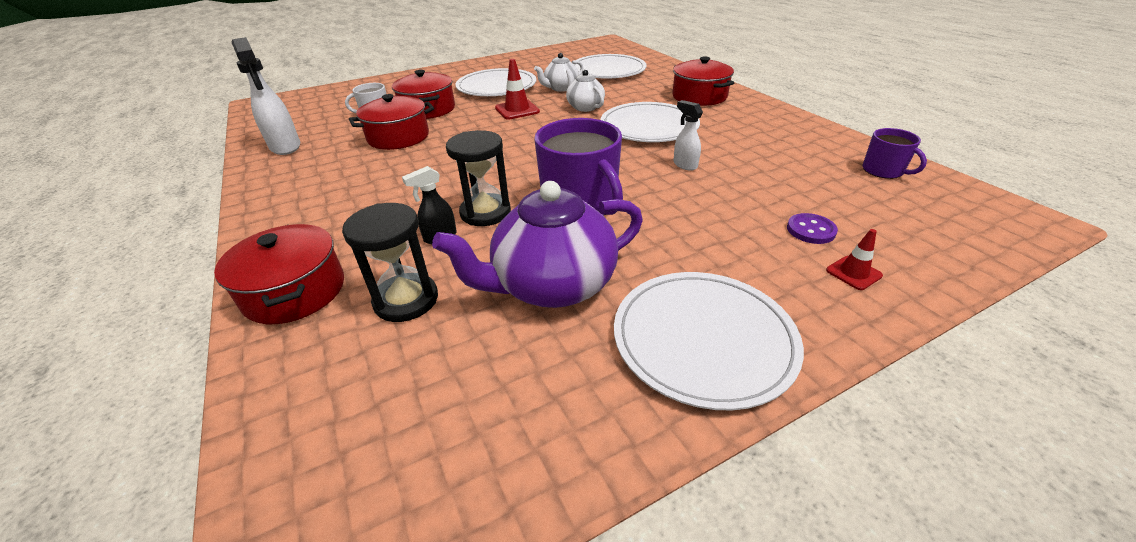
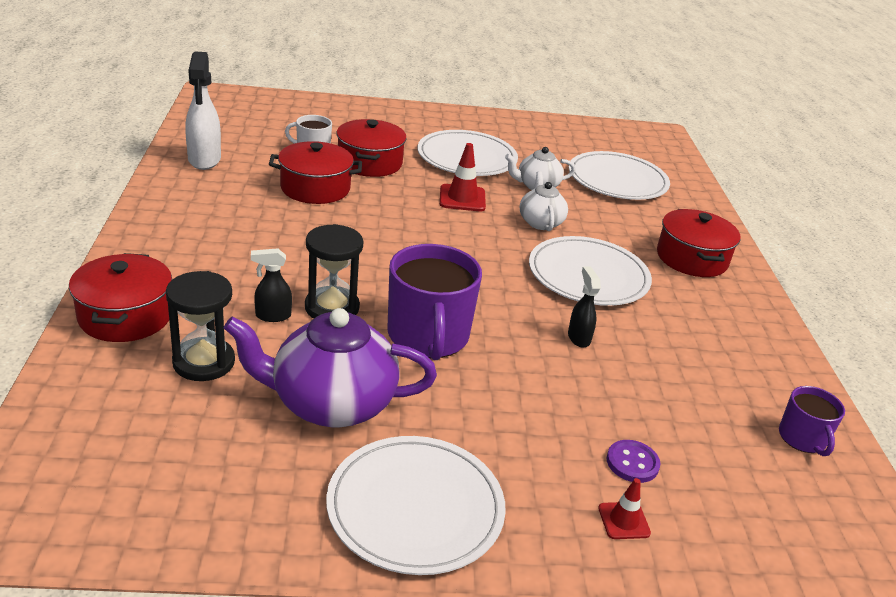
camera: 20 degrees right, 5 degrees down
white spray bottle [673,100,703,171] -> black spray bottle [568,266,601,348]

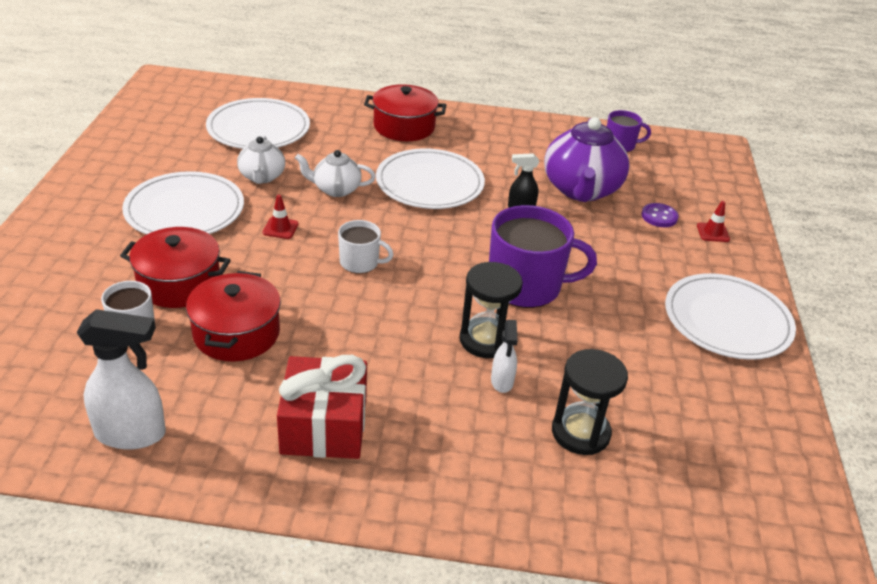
camera: 80 degrees left, 5 degrees up
red pot [69,253,172,342] -> none
purple teapot [224,308,437,427] -> purple teapot moved to [544,117,629,202]
black spray bottle [251,248,292,322] -> white spray bottle [491,320,518,393]
red traffic cone [440,143,486,211] -> red traffic cone [262,195,299,239], size x0.61
none -> red gift [277,355,367,459]
none -> white mug [338,220,394,273]

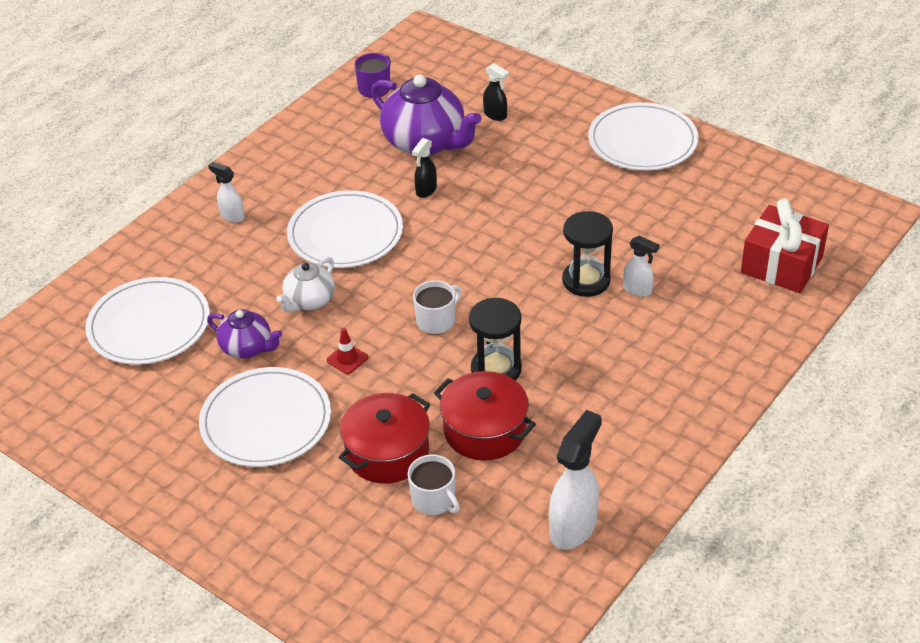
camera: 55 degrees left, 5 degrees up
white teapot [237,136,285,184] -> purple teapot [207,309,282,359]
red gift [277,355,367,459] -> red gift moved to [741,198,829,293]
red pot [364,84,446,141] -> white spray bottle [208,162,245,223]
purple mug [489,205,597,308] -> none
black hourglass [552,349,628,455] -> black hourglass moved to [469,298,522,380]
purple button [641,203,679,227] -> black spray bottle [483,63,509,121]
red traffic cone [697,201,730,242] -> none

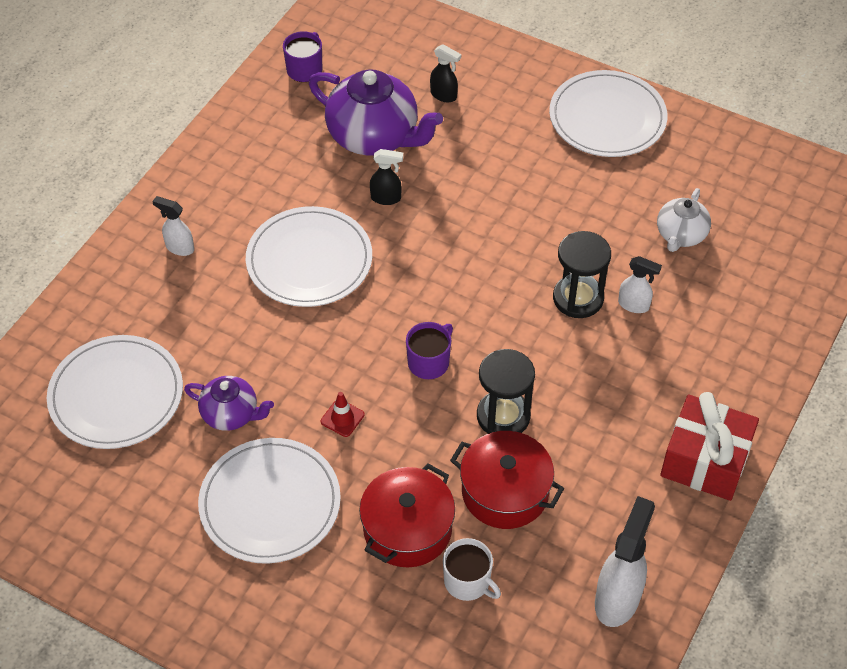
camera: 10 degrees left, 10 degrees up
white teapot [276,257,335,312] -> white teapot moved to [657,188,711,252]
black spray bottle [412,138,437,198] -> black spray bottle turned 105 degrees counterclockwise [370,149,403,205]
white mug [413,280,462,335] -> purple mug [406,322,453,379]
red gift [741,198,829,293] -> red gift moved to [660,392,759,501]

